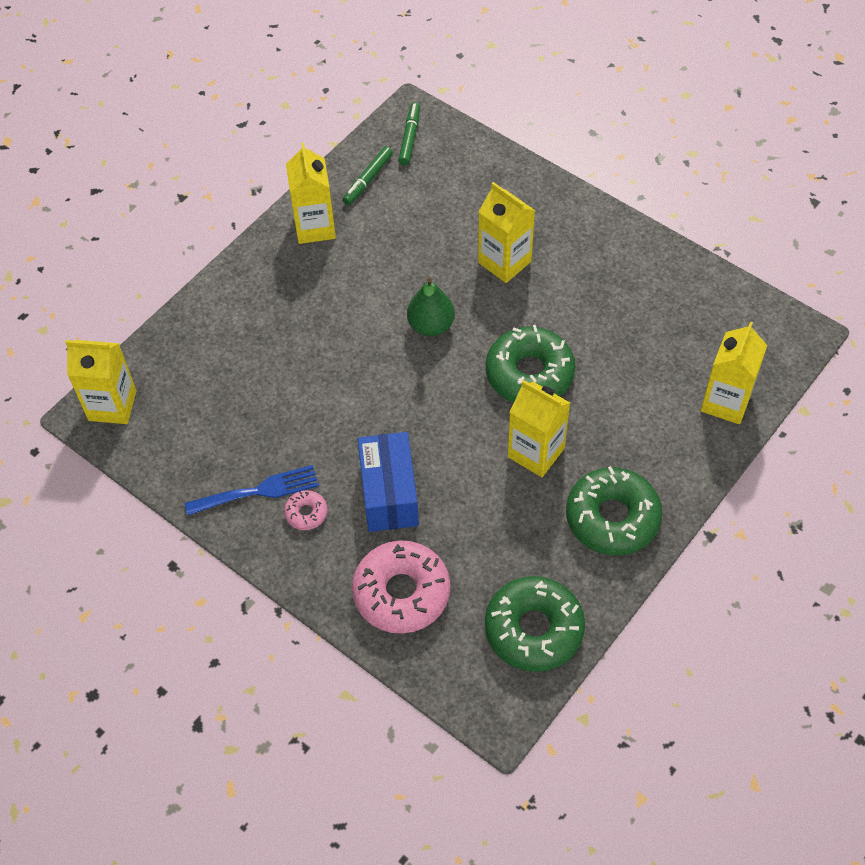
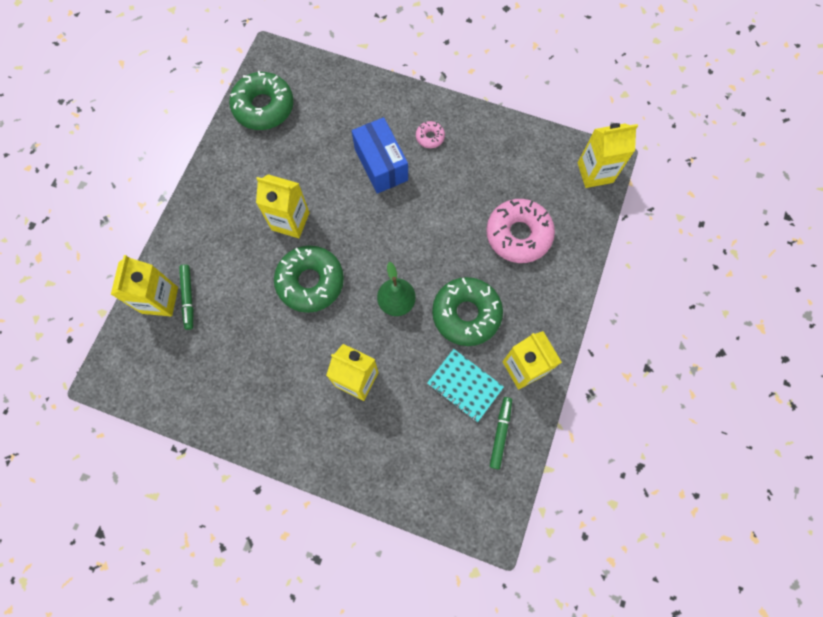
camera: 160 degrees right, 15 degrees up
blue fork [185,465,319,516] -> none
pink donut [352,540,450,634] -> pink donut moved to [486,199,555,263]
green marker [398,102,420,165] -> green marker moved to [179,264,193,330]
green donut [566,466,662,555] -> green donut moved to [432,277,503,346]
none -> turquoise notebook [427,349,504,422]

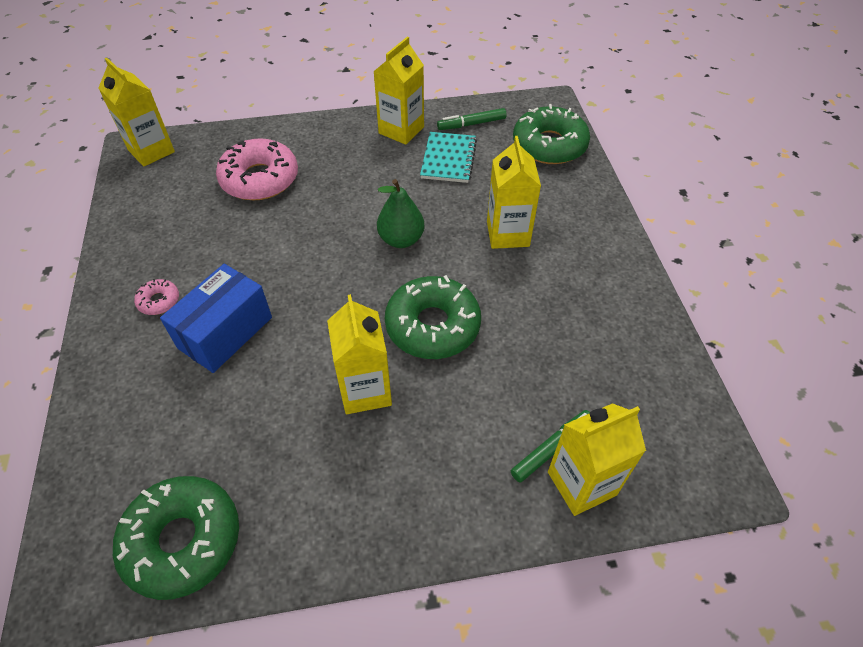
camera: 120 degrees left, 20 degrees down
green donut [432,277,503,346] -> green donut moved to [513,104,590,164]

